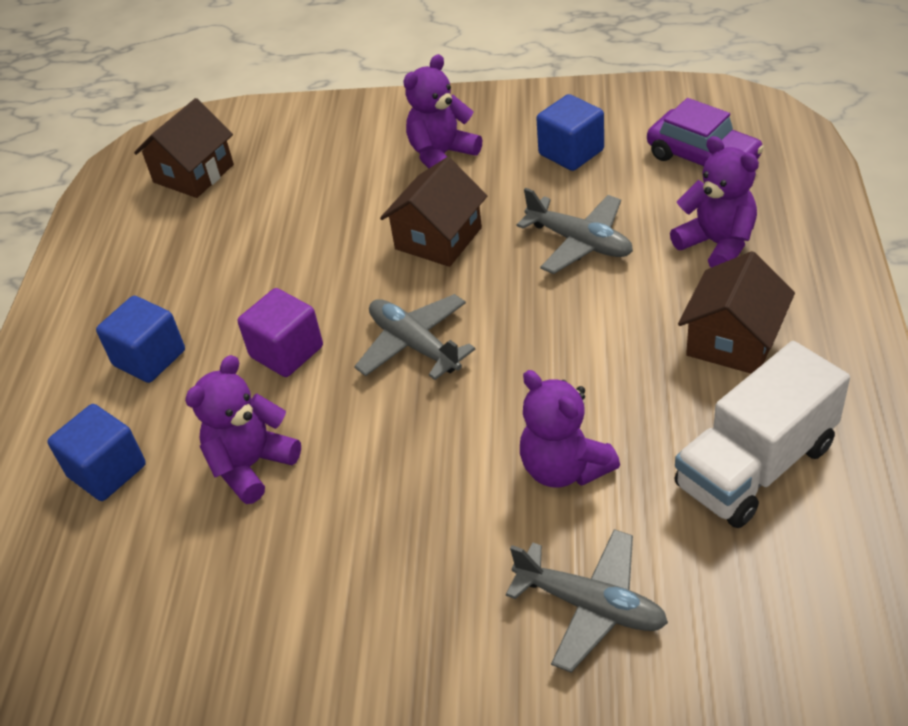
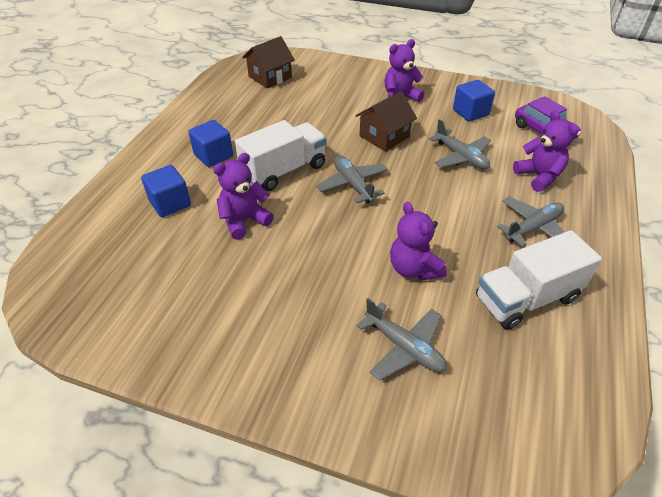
camera: 10 degrees right, 0 degrees up
purple cube [238,288,323,377] -> white truck [235,120,327,191]
brown house [678,251,795,374] -> grey plane [497,196,564,247]

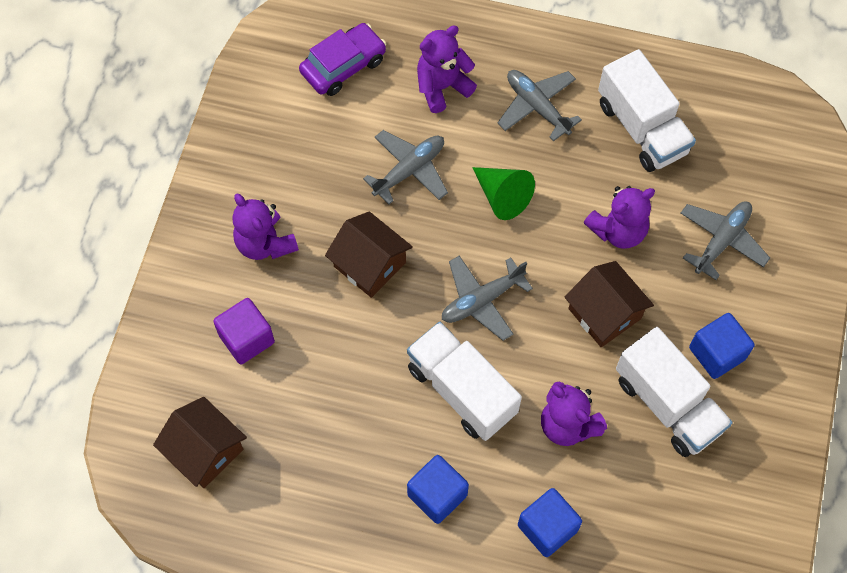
camera: 95 degrees left, 20 degrees up
blue cube [453,80,495,121] -> blue cube moved to [689,313,755,379]
none -> purple cube [213,298,275,364]
none -> green cone [472,167,535,220]
none -> brown house [565,261,654,347]
none -> white truck [616,327,733,457]

